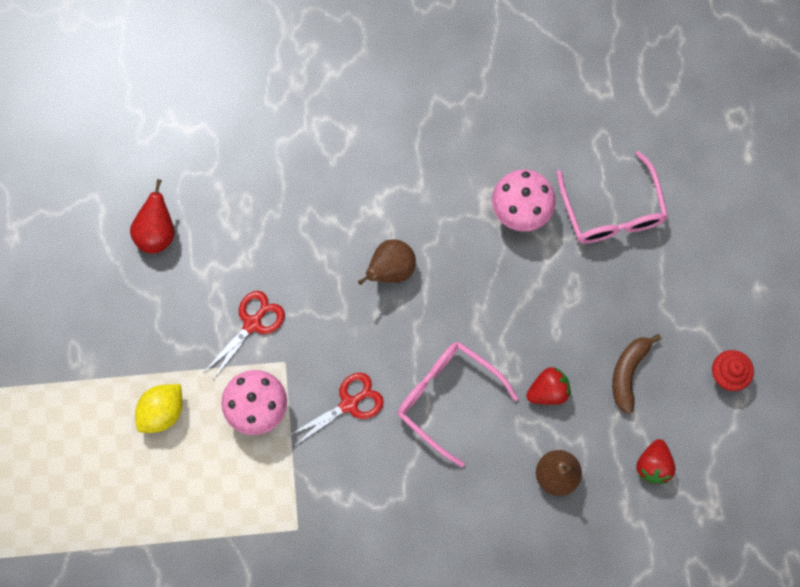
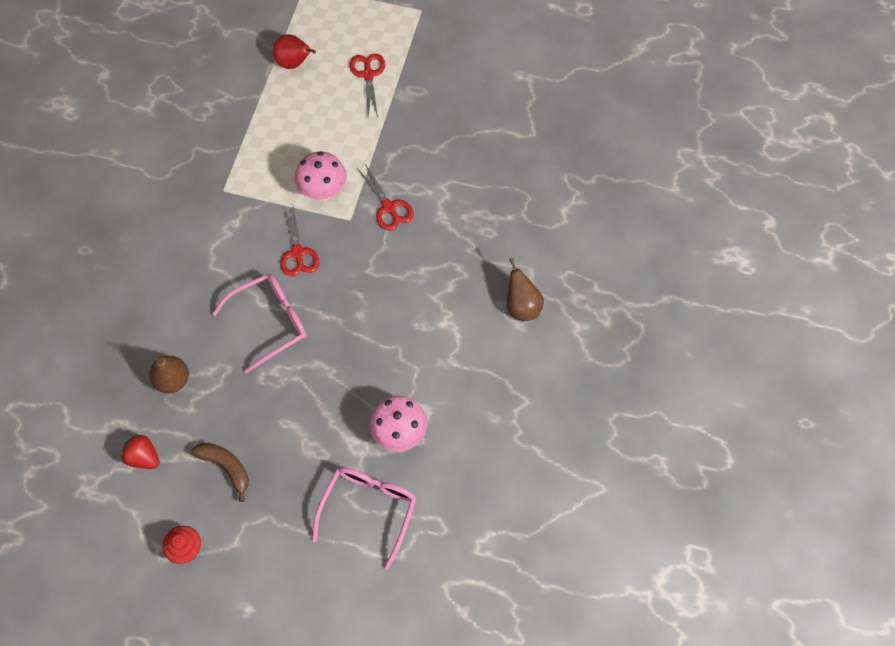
camera: 110 degrees right, 10 degrees down
red pear [130,179,175,253] -> red pear moved to [273,34,316,69]
yellow lemon [135,384,183,433] -> none
brown pear [358,239,416,285] -> brown pear moved to [507,258,544,321]
red strawberry [526,367,571,405] -> none
pink glasses [556,151,668,243] -> pink glasses turned 105 degrees clockwise [312,467,417,570]
none -> red scissors [350,53,385,117]

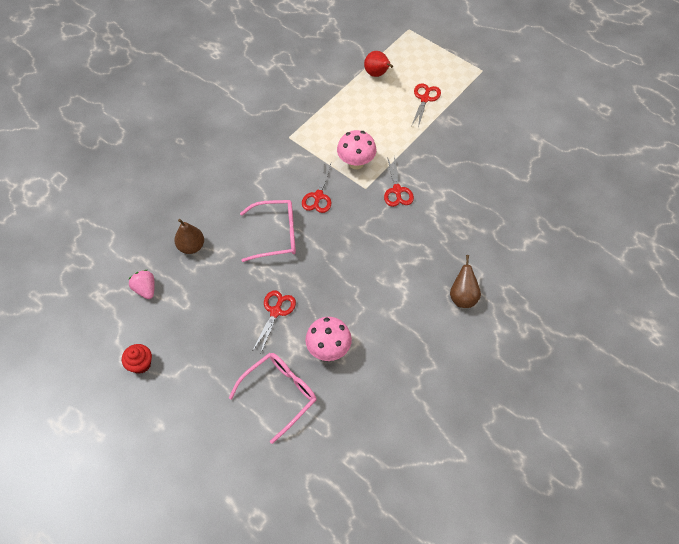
camera: 25 degrees right, 5 degrees down
red strawberry [121,434,160,469] -> pink strawberry [128,270,155,299]
brown banana [191,443,249,502] -> none
none -> red scissors [253,291,296,352]

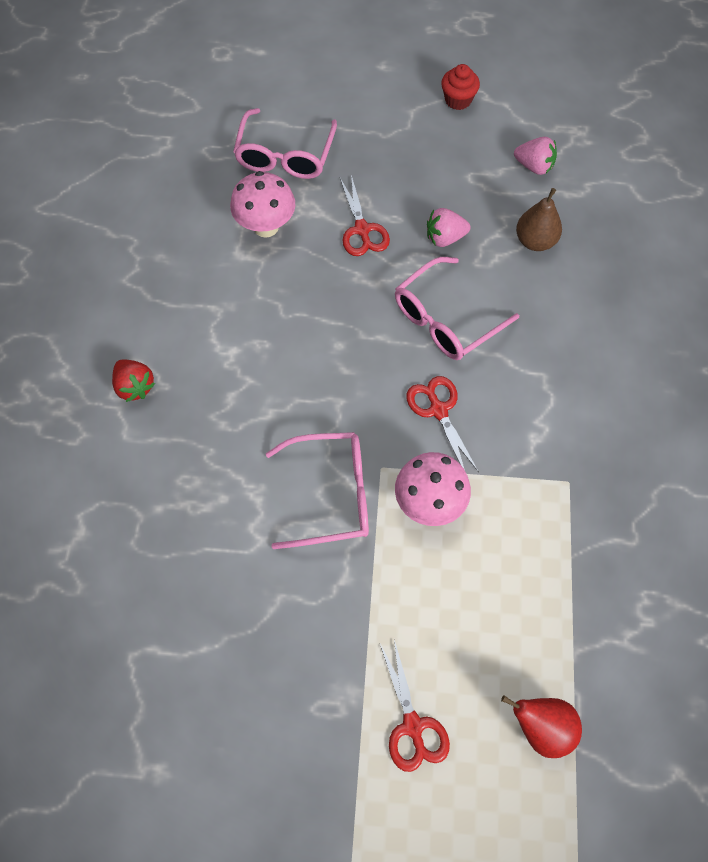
camera: 145 degrees right, 5 degrees up
red scissors [384,155,414,207] -> pink glasses [266,432,369,549]
brown pear [450,255,481,308] -> red strawberry [112,359,155,402]
none -> pink strawberry [427,208,470,247]

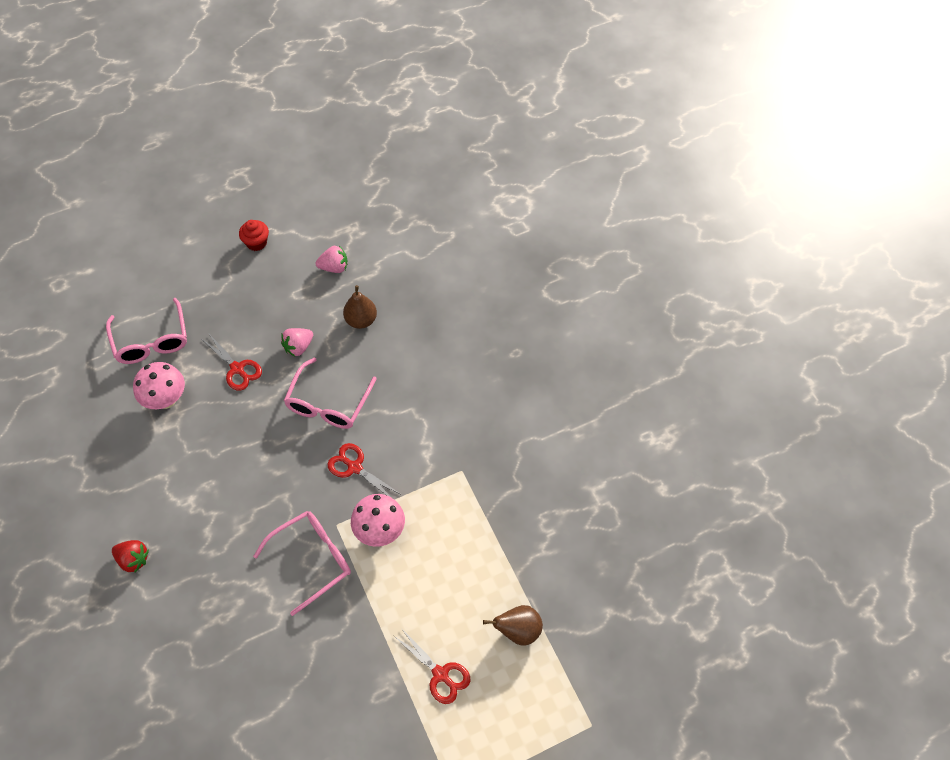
camera: 30 degrees left, 5 degrees down
red pear [501,695,582,758] -> brown pear [483,605,543,646]

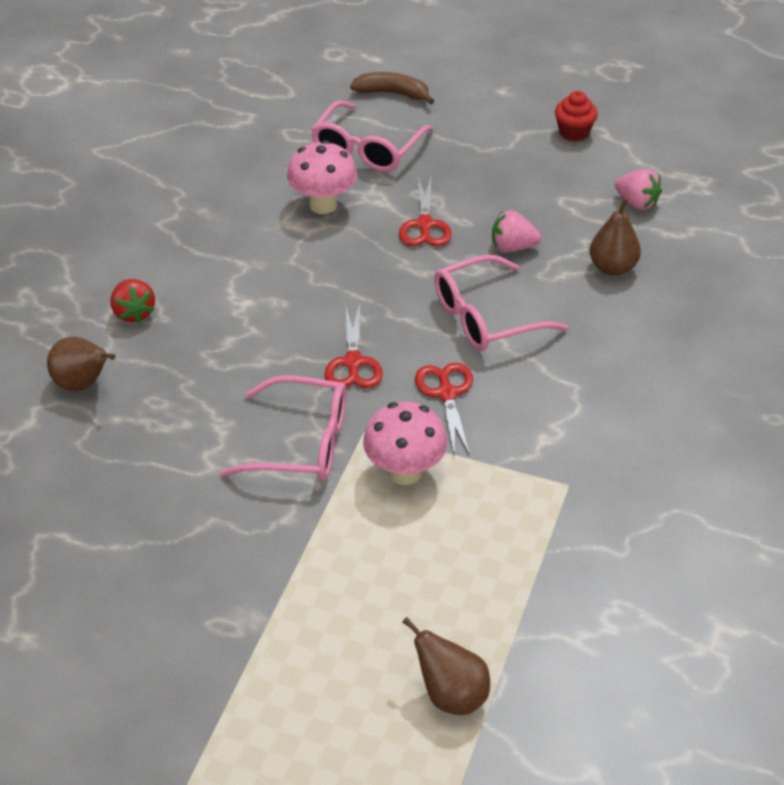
camera: 45 degrees right, 15 degrees down
red scissors [394,628,470,704] -> red scissors moved to [325,304,383,388]
none -> brown pear [47,337,116,391]
none -> brown banana [350,72,434,104]

